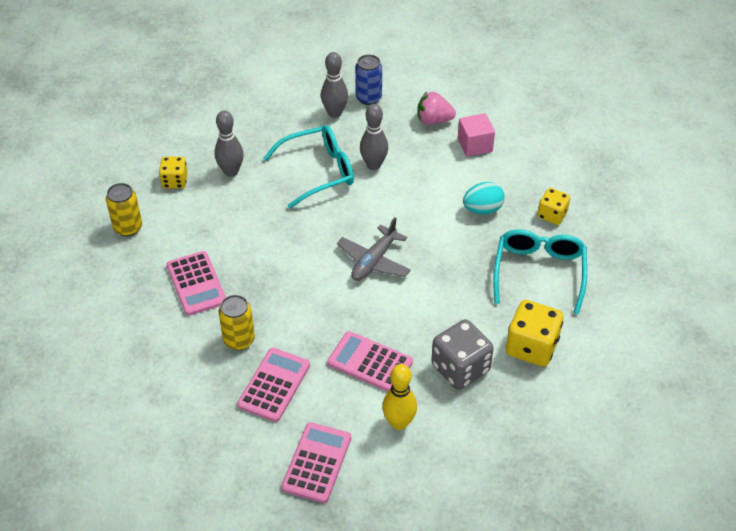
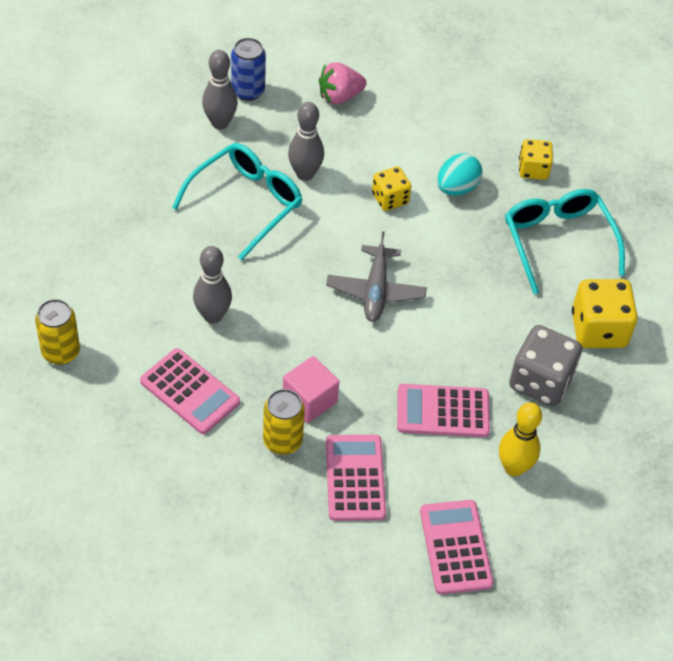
camera: 30 degrees left, 5 degrees up
yellow dice [159,157,188,188] -> yellow dice moved to [372,166,411,211]
grey bowling pin [214,110,244,177] -> grey bowling pin moved to [193,246,232,324]
pink cube [458,113,495,157] -> pink cube moved to [283,356,339,423]

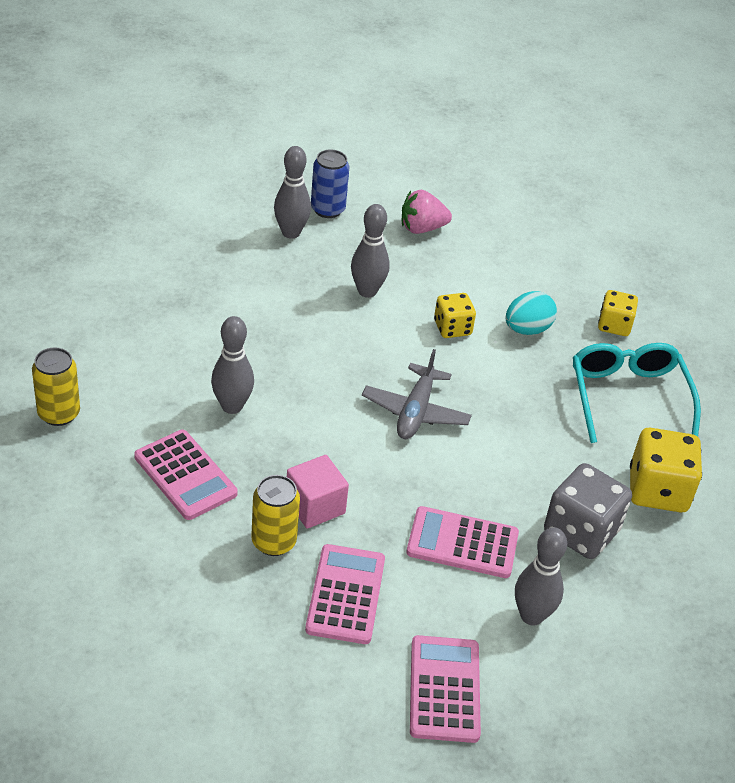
camera: 10 degrees right, 10 degrees down
turquoise glasses [172,143,303,260] -> none
yellow bowling pin [499,402,542,476] -> grey bowling pin [515,527,567,626]

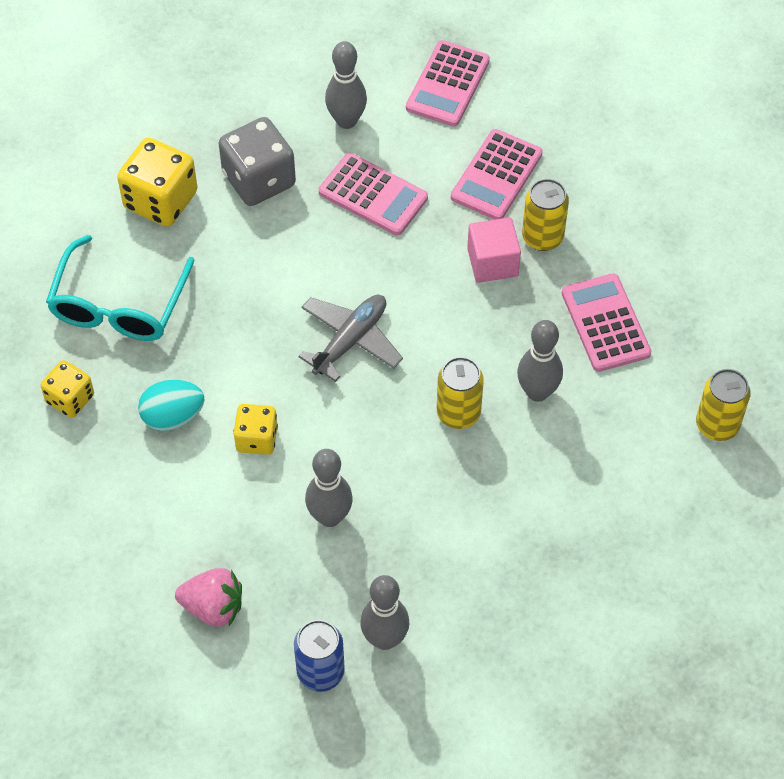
camera: 155 degrees left, 15 degrees up
none -> yellow can [437,357,484,429]

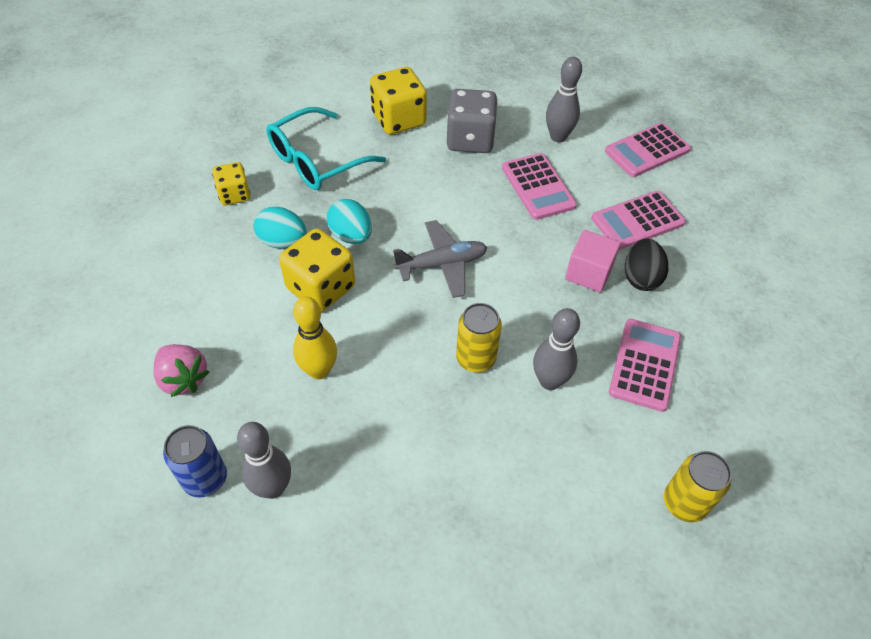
camera: 35 degrees right, 5 degrees down
yellow dice [233,404,278,455] -> yellow dice [279,228,355,312], size x1.64
grey bowling pin [305,449,353,527] -> yellow bowling pin [293,297,337,380]
yellow can [522,179,569,251] -> black egg [625,239,668,291]
none -> turquoise egg [327,199,372,244]

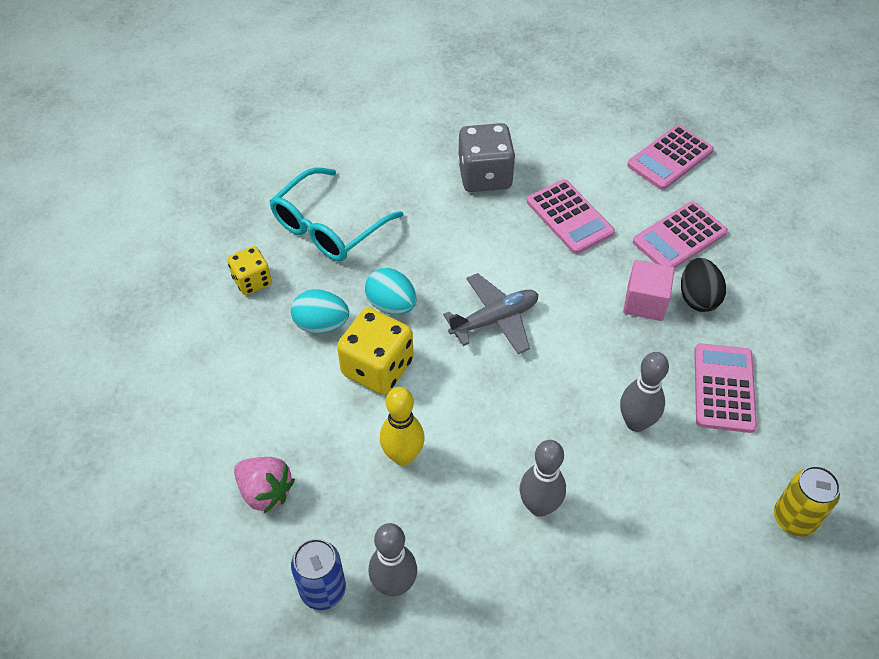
camera: 10 degrees left, 0 degrees up
yellow dice [370,67,427,135] -> none
yellow can [456,303,502,372] -> none
grey bowling pin [546,57,582,142] -> grey bowling pin moved to [520,440,566,517]

